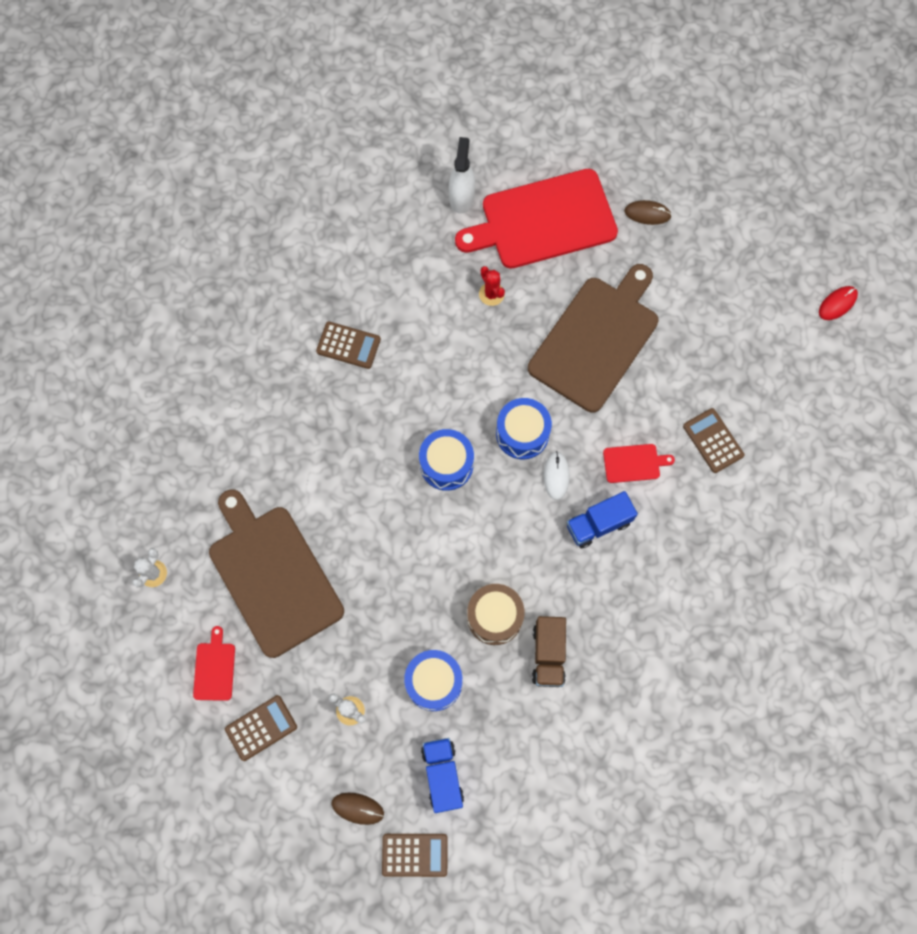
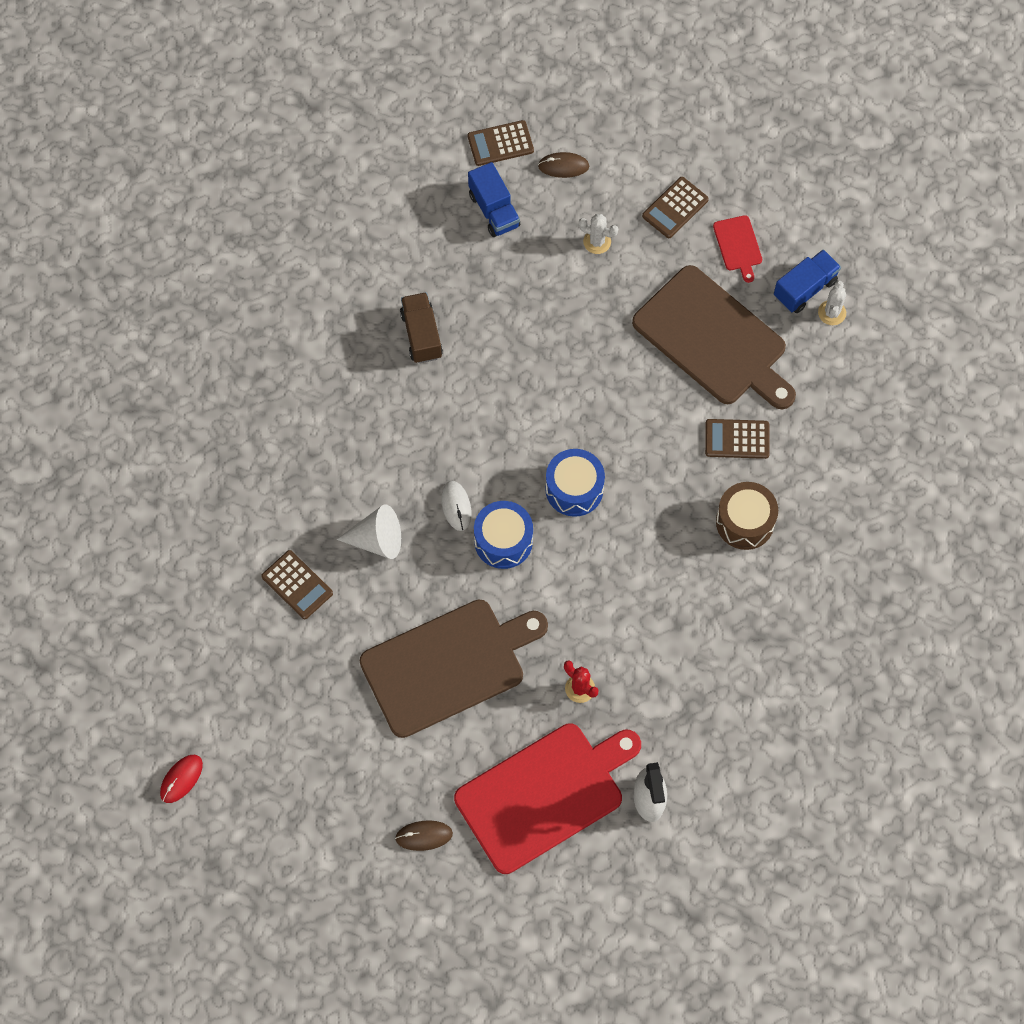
camera: 165 degrees right, 5 degrees down
brown calculator [316,321,381,369] -> brown calculator moved to [705,419,770,459]
blue drum [404,650,462,711] -> none
brown drum [467,584,525,645] -> brown drum moved to [716,482,778,550]
brown cutting board [528,264,658,412] -> brown cutting board turned 135 degrees counterclockwise [360,600,548,738]
blue truck [567,491,638,548] -> blue truck moved to [774,249,841,313]
red cutting board [603,444,675,483] -> white cone [336,504,401,559]

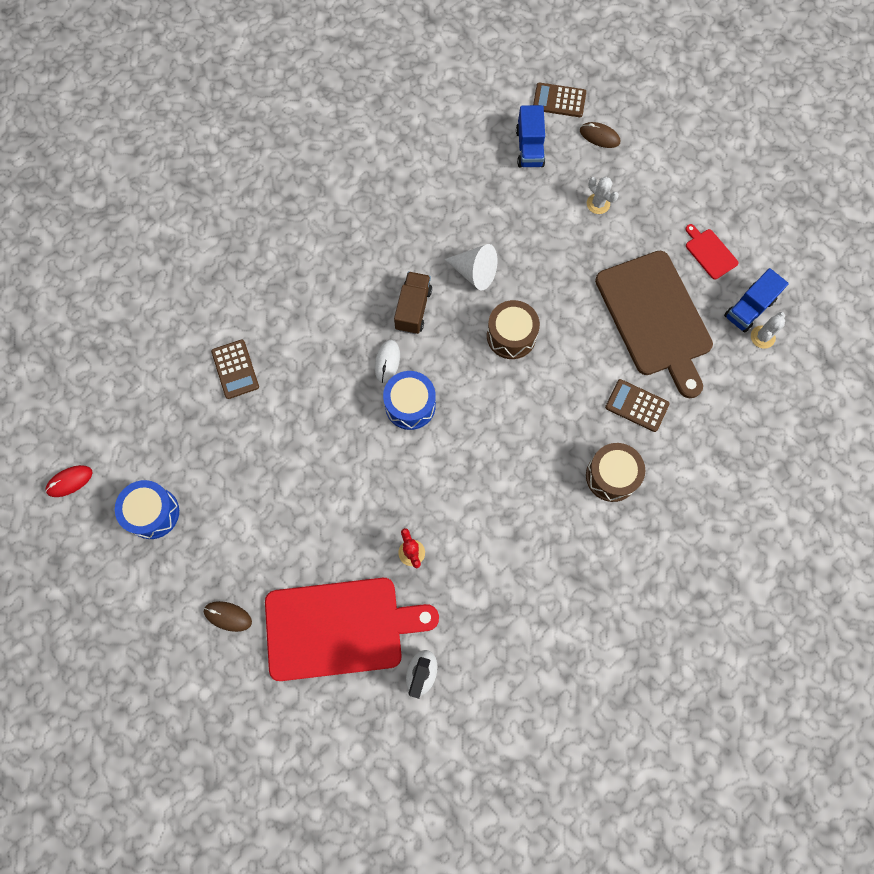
camera: 25 degrees right, 5 degrees up
white cone [336,504,401,559] -> white cone moved to [444,244,497,291]
brown cutting board [360,600,548,738] -> none
brown truck [400,292,443,363] -> brown truck moved to [394,271,432,334]
blue drum [545,449,605,517] -> blue drum moved to [115,480,179,539]
brown calculator [642,177,709,238] -> none
red cutting board [713,215,762,283] -> red cutting board turned 135 degrees clockwise [685,224,738,280]
blue truck [774,249,841,313] -> blue truck turned 150 degrees clockwise [724,268,789,332]
none -> brown drum [487,300,540,359]

